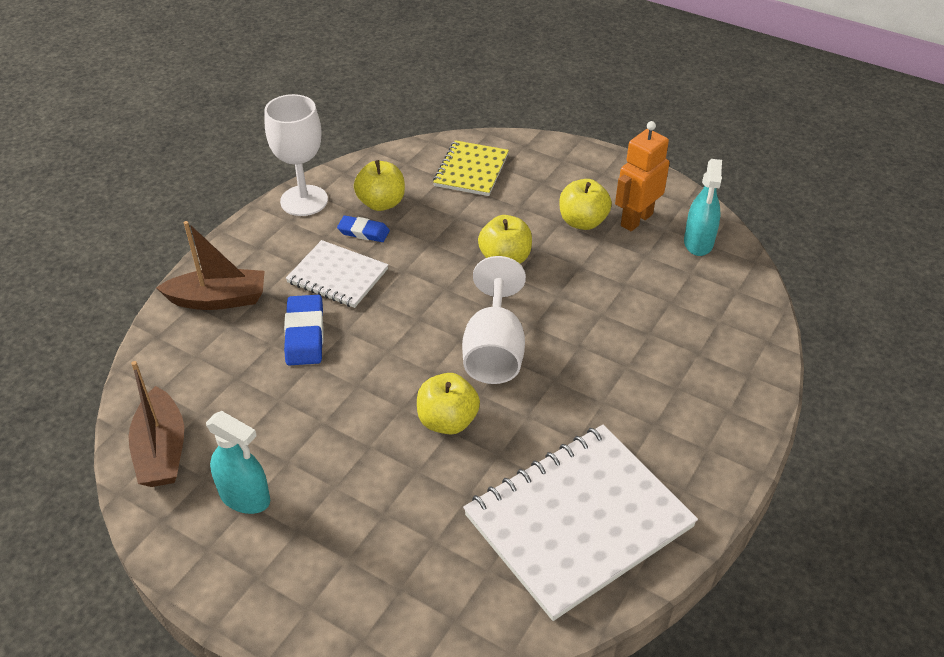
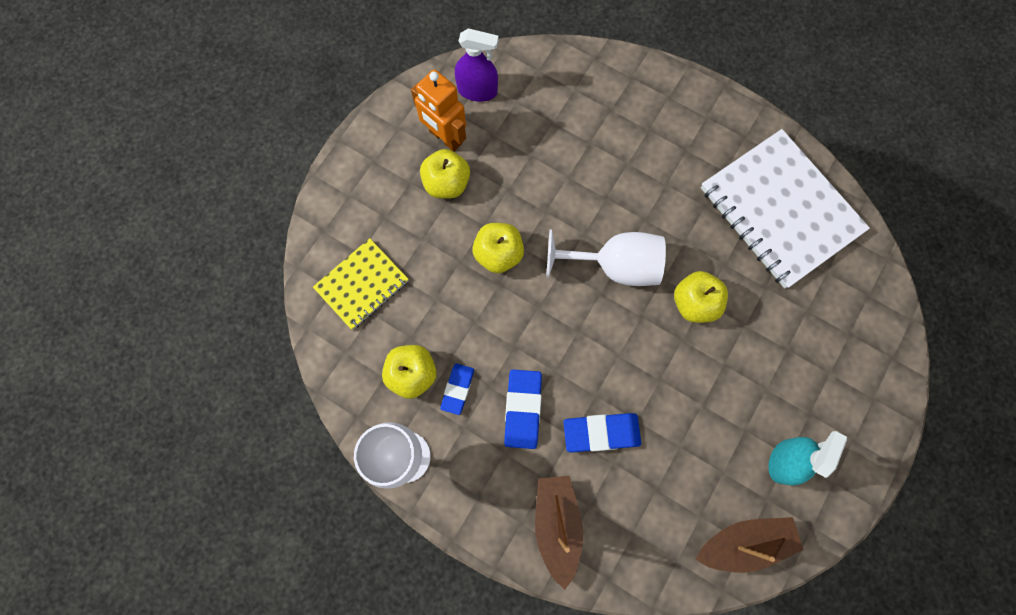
camera: 90 degrees left, 30 degrees up
white notebook [286,240,388,308] -> blue eraser [504,369,542,449]
yellow notebook [433,140,509,196] -> yellow notebook turned 60 degrees counterclockwise [313,238,409,330]
turquoise spray bottle [684,159,722,256] -> purple spray bottle [455,28,499,102]

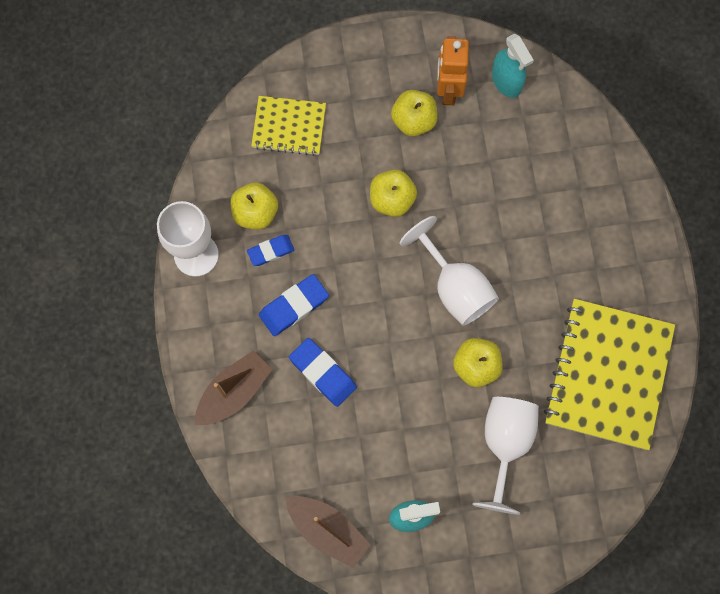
camera: 50 degrees right, 0 degrees up
purple spray bottle [455,28,499,102] -> turquoise spray bottle [492,33,534,98]
white notebook [701,129,870,289] -> yellow notebook [544,299,675,450]
none -> white goblet [473,397,539,515]

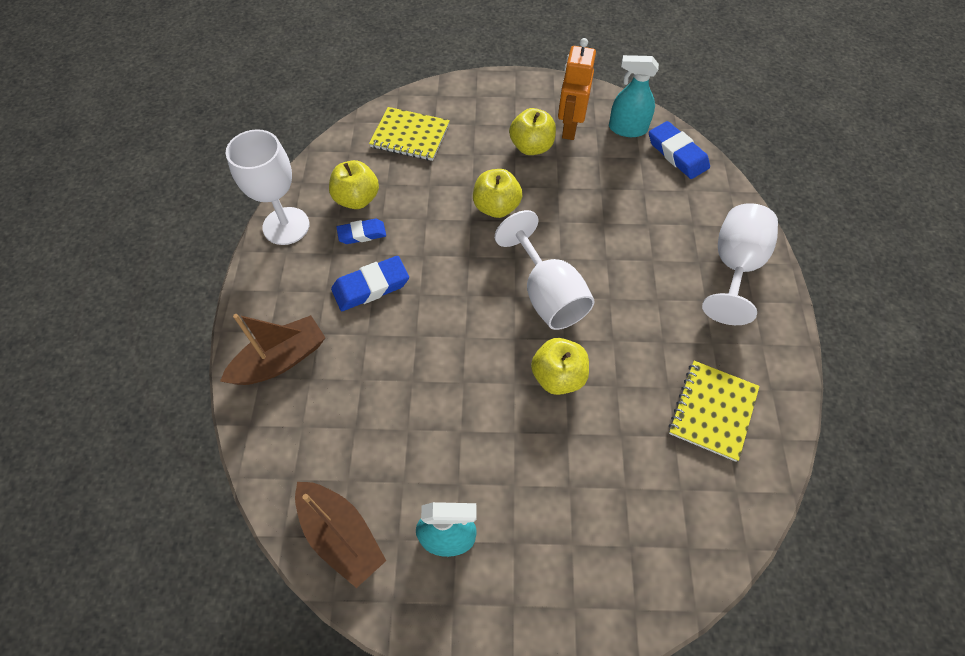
camera: 10 degrees right, 15 degrees down
blue eraser [289,338,357,407] -> blue eraser moved to [649,121,710,179]
white goblet [473,397,539,515] -> white goblet moved to [702,203,778,325]
turquoise spray bottle [492,33,534,98] -> turquoise spray bottle turned 120 degrees clockwise [609,55,659,137]
yellow notebook [544,299,675,450] -> yellow notebook [669,361,760,462], size x0.55

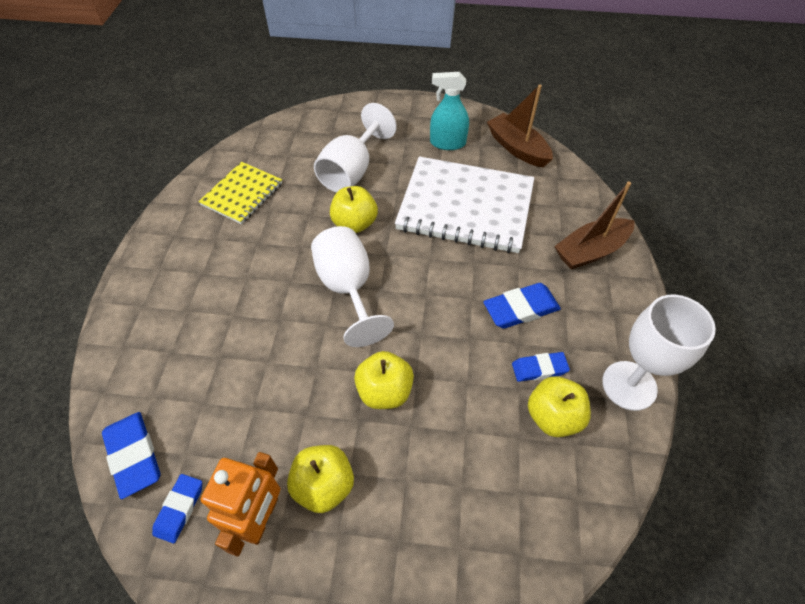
camera: 175 degrees left, 5 degrees down
yellow notebook [369,107,450,161] -> none
turquoise spray bottle [609,55,659,137] -> blue eraser [152,474,202,543]
white goblet [702,203,778,325] -> white goblet moved to [314,103,397,192]
none -> white notebook [395,156,534,253]

